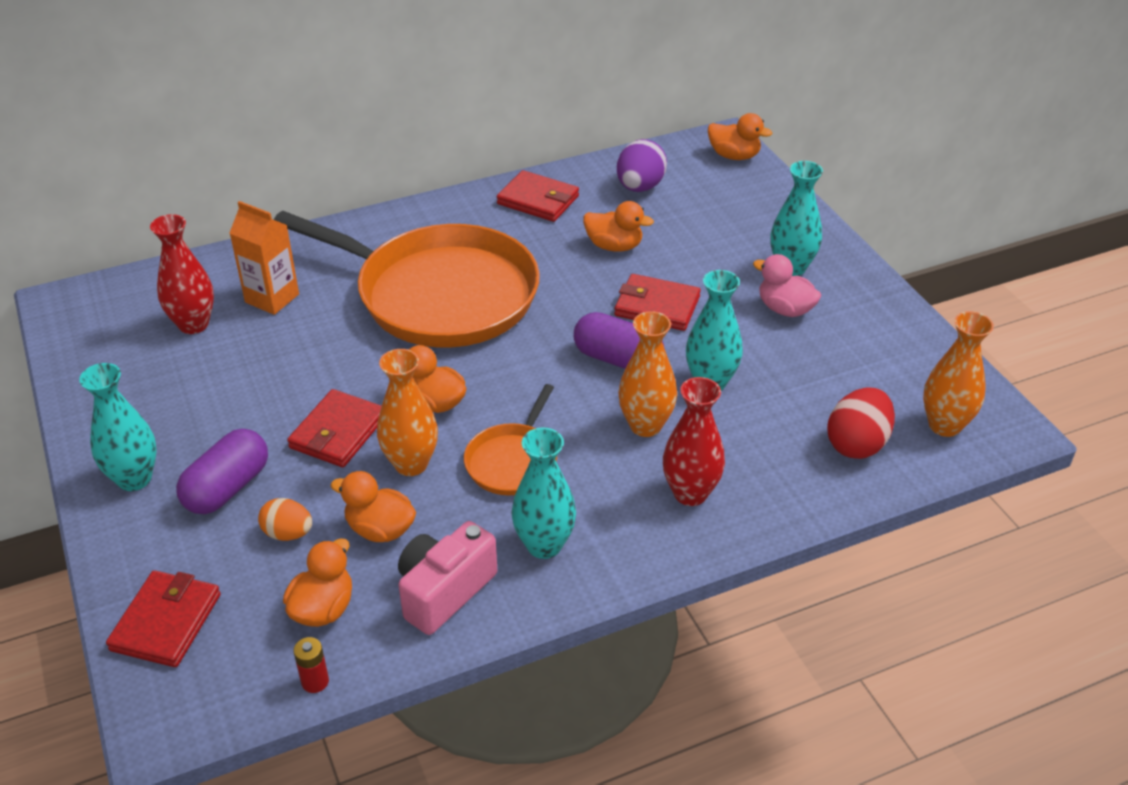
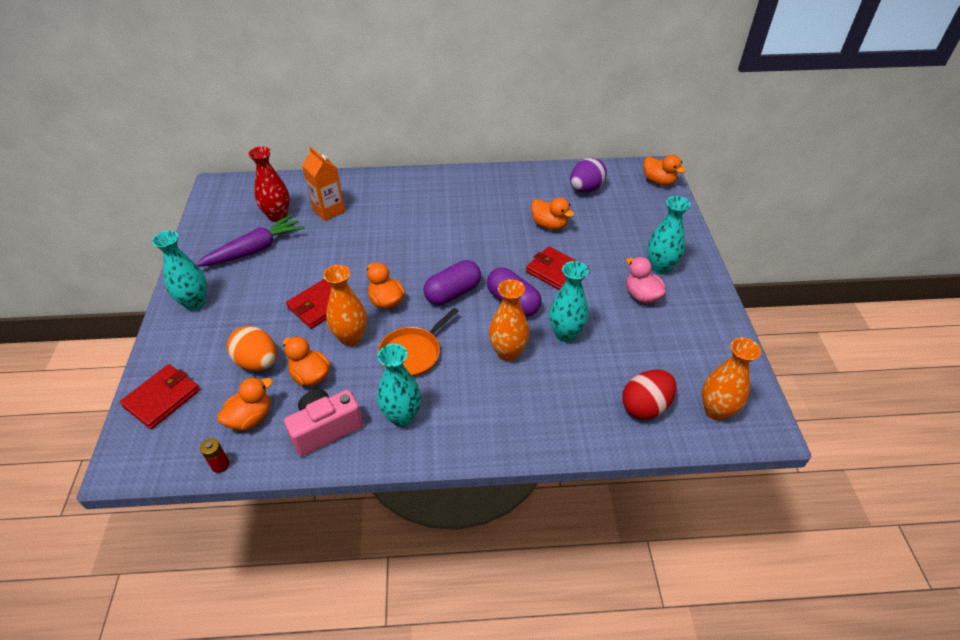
camera: 20 degrees right, 5 degrees up
purple capsule [176,429,268,514] -> purple capsule moved to [423,260,481,305]
orange egg [258,498,312,541] -> orange egg [227,326,277,371], size x1.57
orange pan [274,211,540,348] -> none
red wallet [497,170,579,222] -> none
red vase [663,377,725,506] -> none
none -> purple carrot [196,214,305,267]

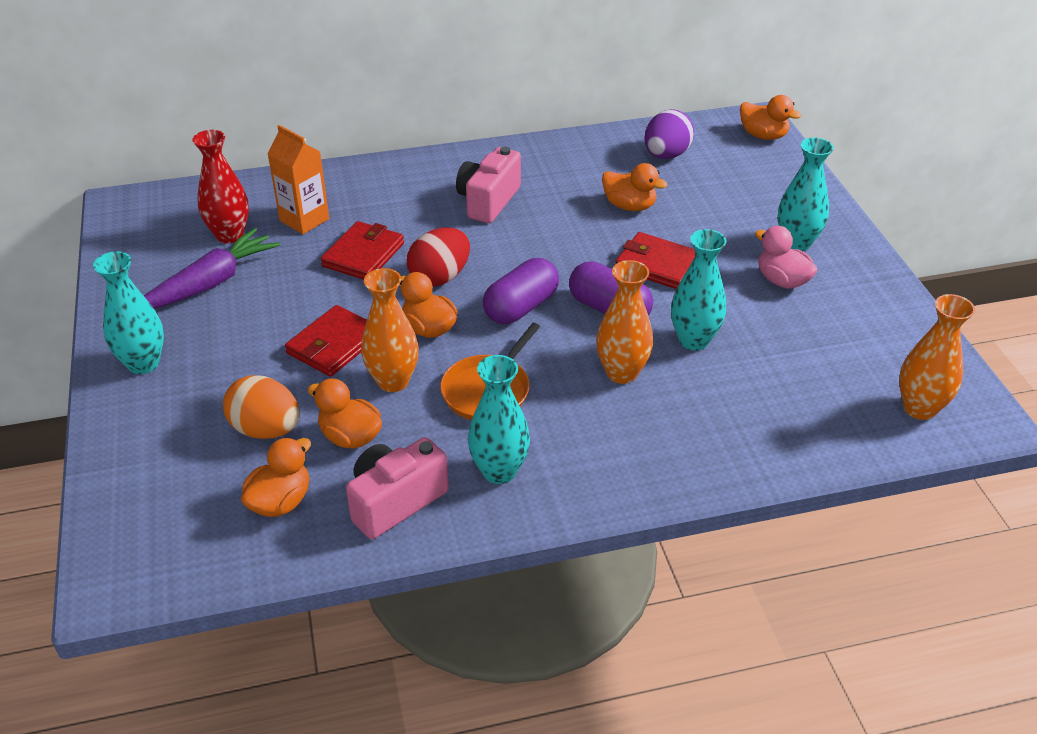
camera: 10 degrees left, 5 degrees down
red wallet [120,364,200,429] -> red wallet moved to [321,221,404,280]
red battery [200,438,229,473] -> none
red egg [622,370,676,420] -> red egg moved to [407,228,470,286]
none -> pink camera [456,147,521,223]

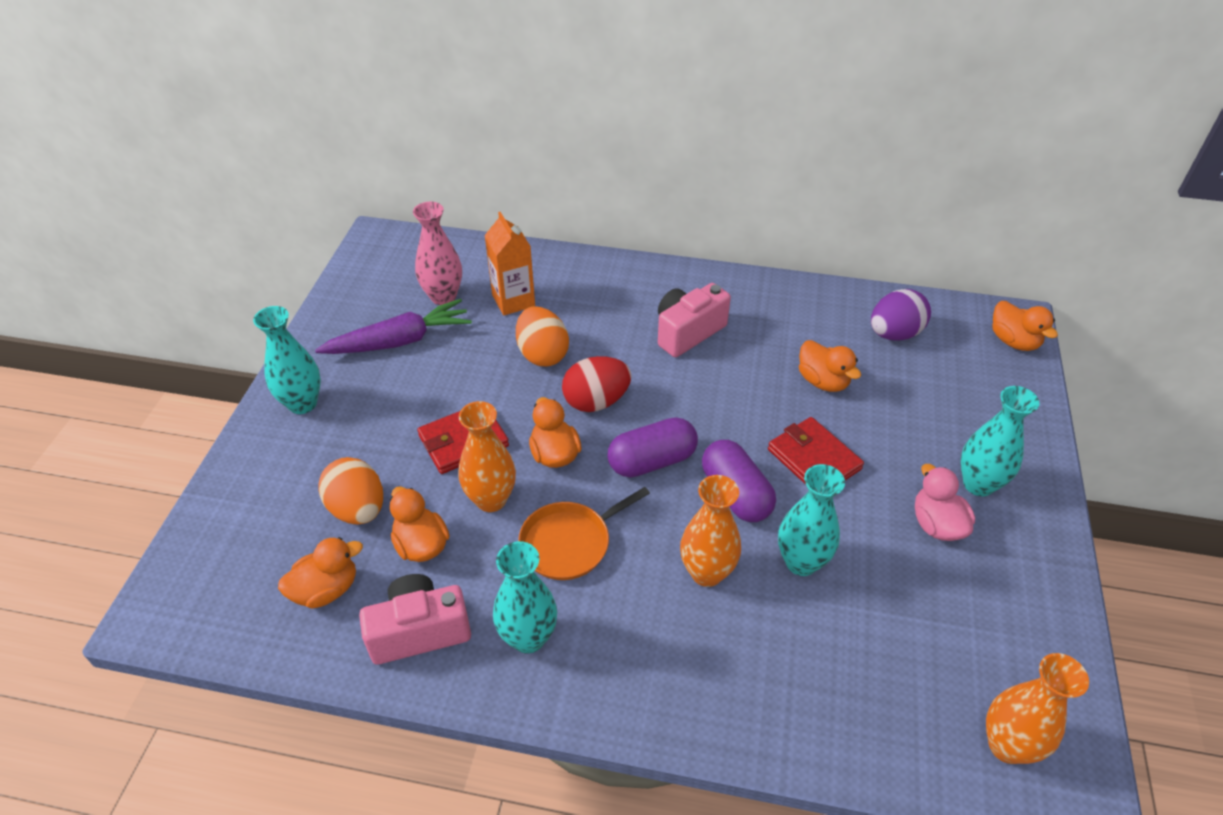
camera: 25 degrees right, 5 degrees up
red vase [193,130,249,243] -> pink vase [413,202,462,305]
red wallet [321,221,404,280] -> orange egg [516,307,569,366]

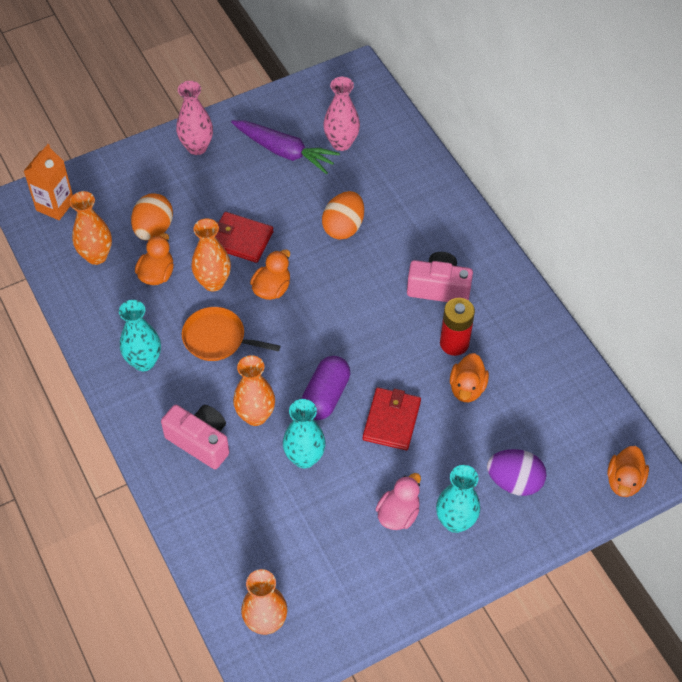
camera: 50 degrees right, 10 degrees up
turquoise vase [253,306,321,414] -> pink vase [176,81,213,155]
orange duck [278,537,363,609] -> orange vase [70,191,112,265]
pink camera [359,574,471,664] -> pink camera moved to [161,405,229,469]
orange carton [484,212,535,315] -> orange carton moved to [24,144,73,220]
red egg [562,356,632,412] -> none
purple capsule [607,418,698,477] -> none
purple egg [871,289,931,341] -> purple egg moved to [487,449,547,496]
none -> red battery [440,298,475,356]

